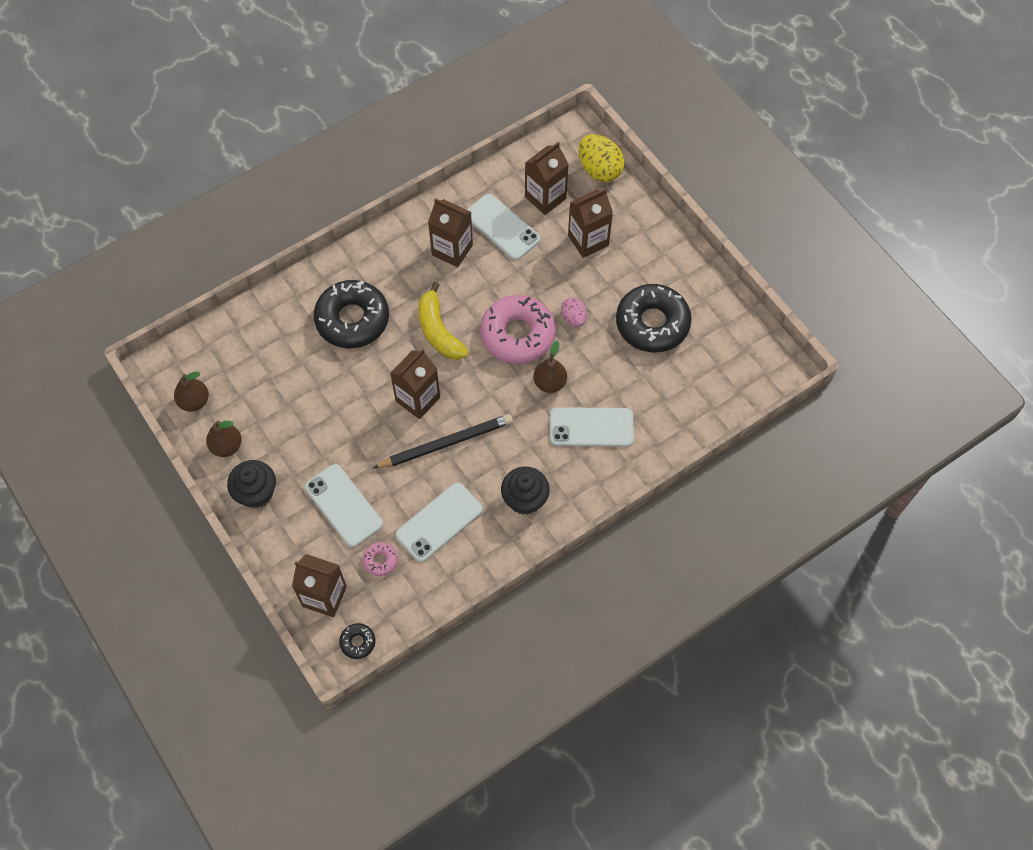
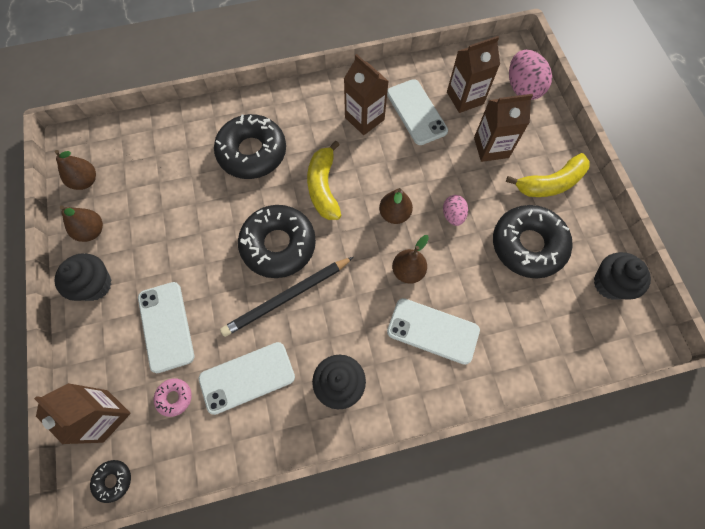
camera: 20 degrees right, 5 degrees up
black pencil [372,414,513,469] -> black pencil turned 150 degrees clockwise [220,257,354,337]
brown carton [390,349,440,419] -> black donut [238,205,316,278]
pink donut [480,295,556,364] -> brown pear [379,188,413,224]
yellow egg [578,134,624,182] -> pink egg [509,50,552,100]
none -> yellow banana [506,153,589,197]
none -> black cupcake [594,252,651,300]

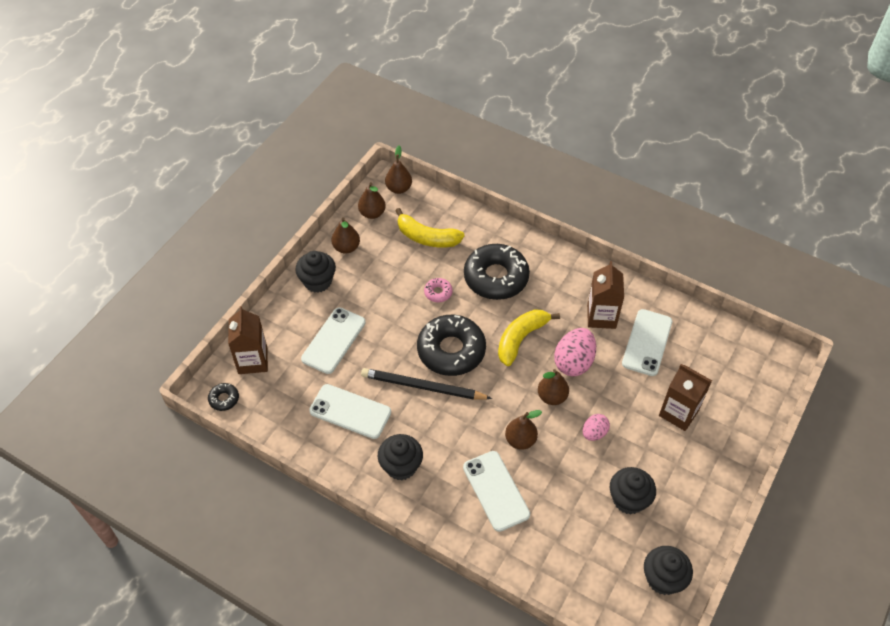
camera: 45 degrees right, 15 degrees down
pink donut [154,378,192,417] -> pink donut moved to [424,278,453,302]
brown carton [447,36,500,113] -> none
black donut [493,205,573,278] -> black cupcake [610,467,656,515]
yellow banana [506,153,589,197] -> yellow banana moved to [396,208,465,247]
pink egg [509,50,552,100] -> pink egg moved to [554,328,596,376]
none -> brown pear [385,146,412,194]

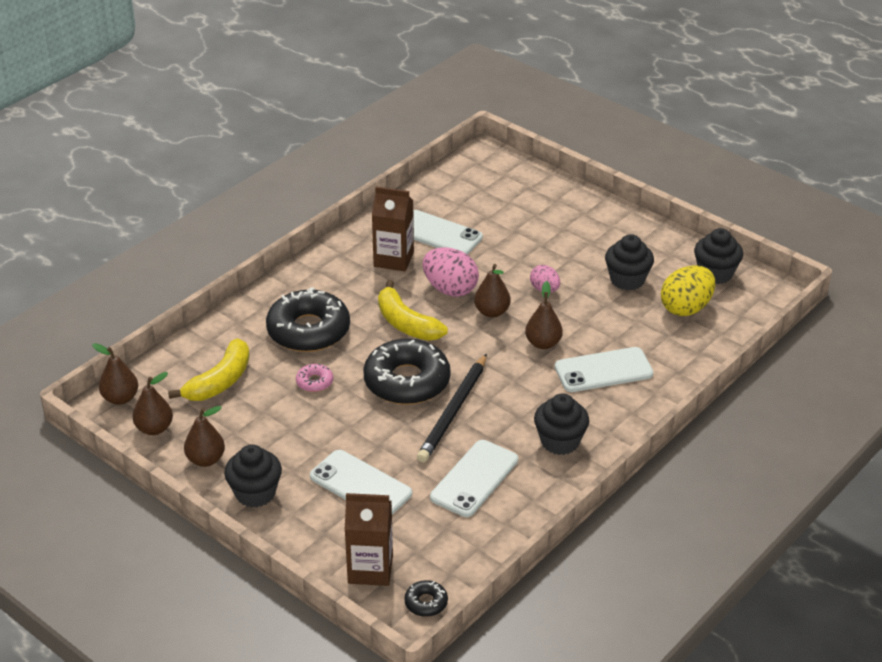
camera: 80 degrees left, 15 degrees down
brown carton [659,364,712,431] -> none
none -> yellow egg [661,265,715,316]

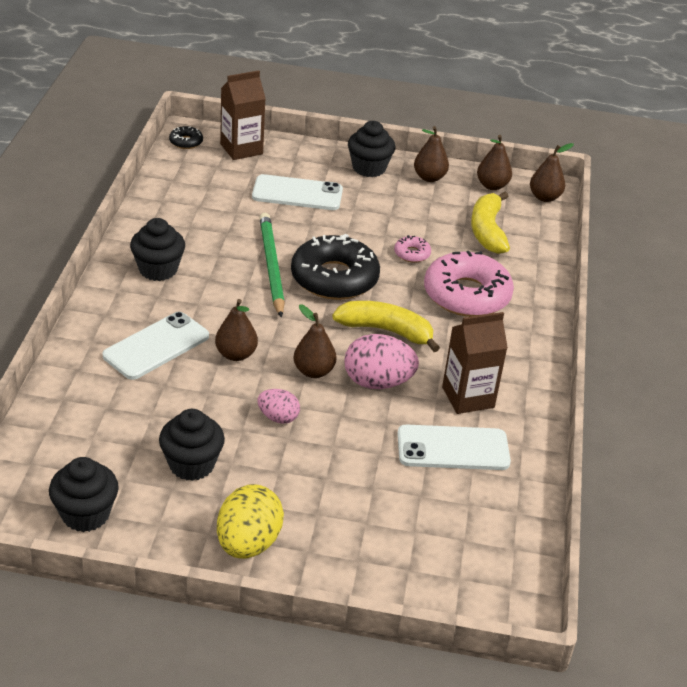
camera: 145 degrees right, 0 degrees up
black donut [266,287,350,352] -> pink donut [424,251,514,317]
black pencil [417,354,487,463] -> green pencil [259,213,285,317]
white phone [430,440,518,517] -> none
yellow egg [661,265,715,316] -> yellow egg moved to [217,484,284,559]

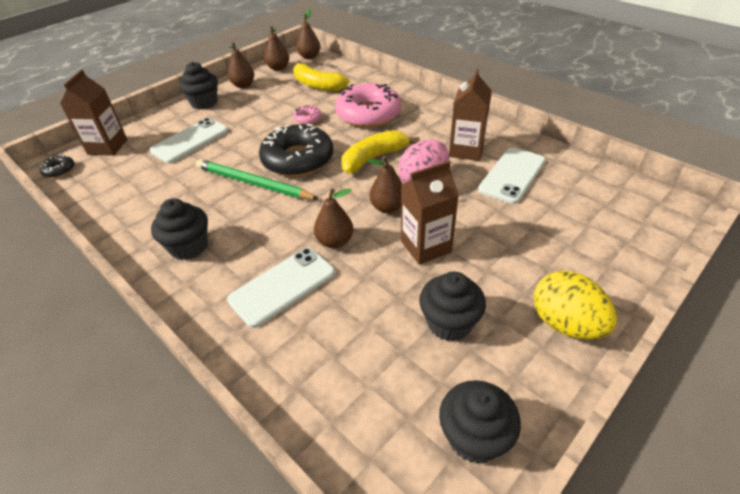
camera: 50 degrees left, 5 degrees up
white phone [103,312,209,380] -> white phone turned 60 degrees clockwise [227,248,335,328]
pink egg [257,389,300,424] -> brown carton [401,161,459,265]

